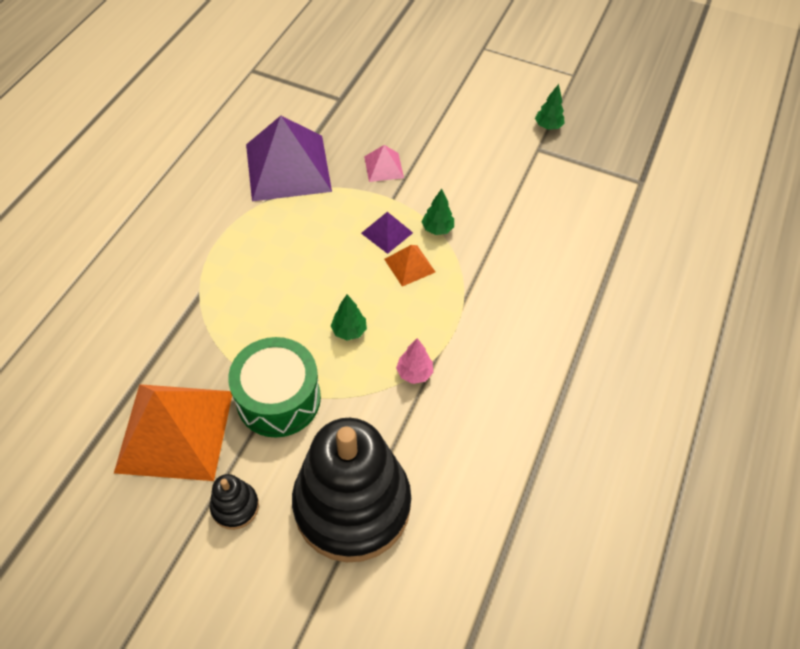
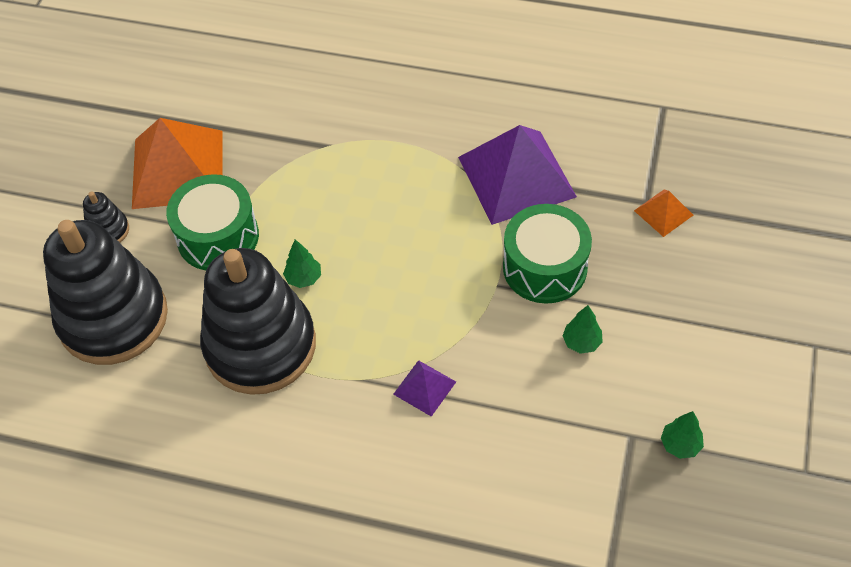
camera: 85 degrees right, 0 degrees up
purple pyramid [361,212,413,254] -> purple pyramid moved to [393,360,456,417]
pink pyramid [364,145,404,182] -> green drum [503,204,592,304]
orange pyramid [384,245,435,286] -> orange pyramid moved to [634,190,693,237]
pink tree [396,338,433,384] -> black stacking toy [200,248,316,395]
green tree [422,189,454,235] -> green tree moved to [563,305,603,354]

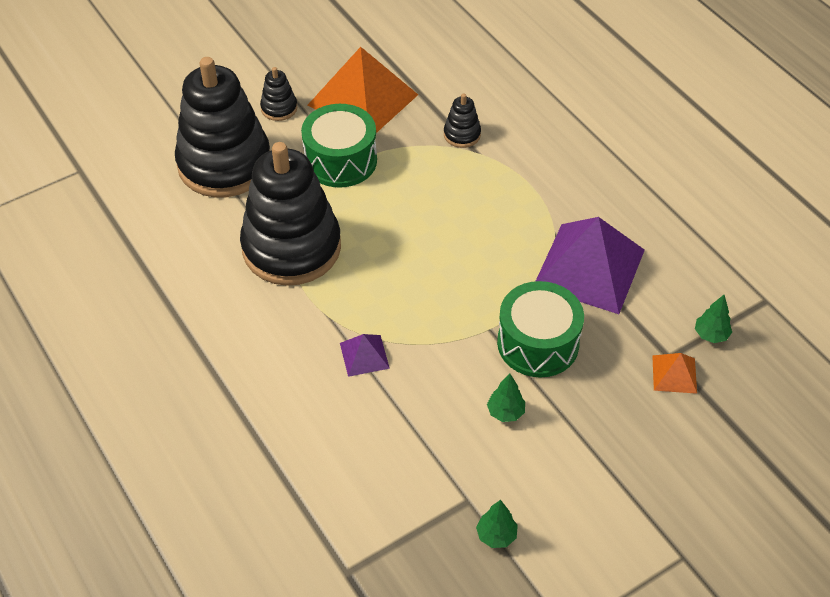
camera: 40 degrees right, 5 degrees down
green tree [283,239,321,288] -> green tree moved to [695,295,732,343]
none -> black stacking toy [444,93,481,148]

